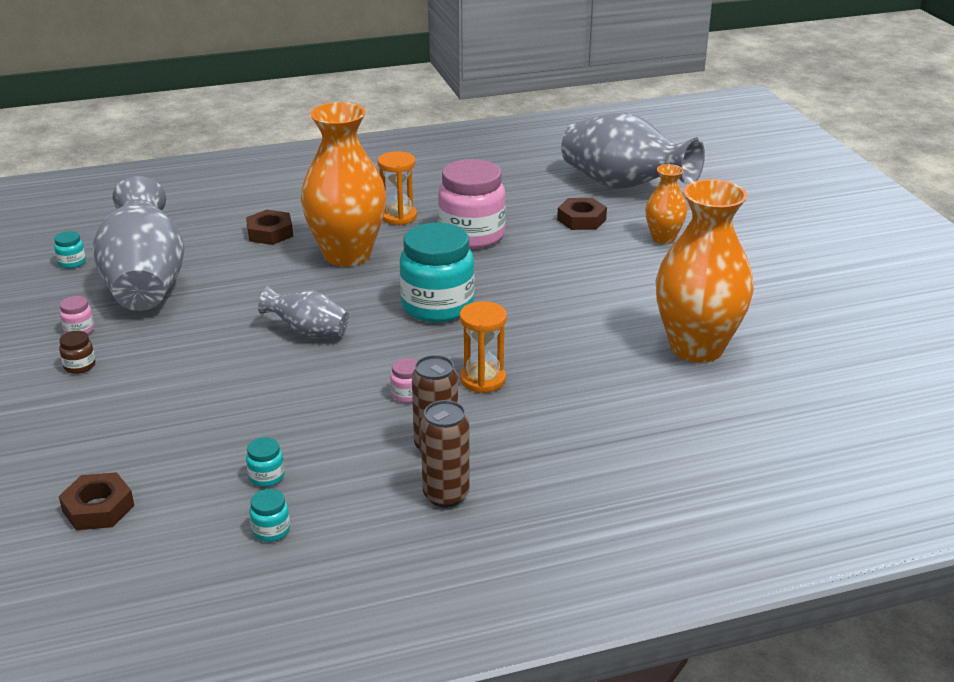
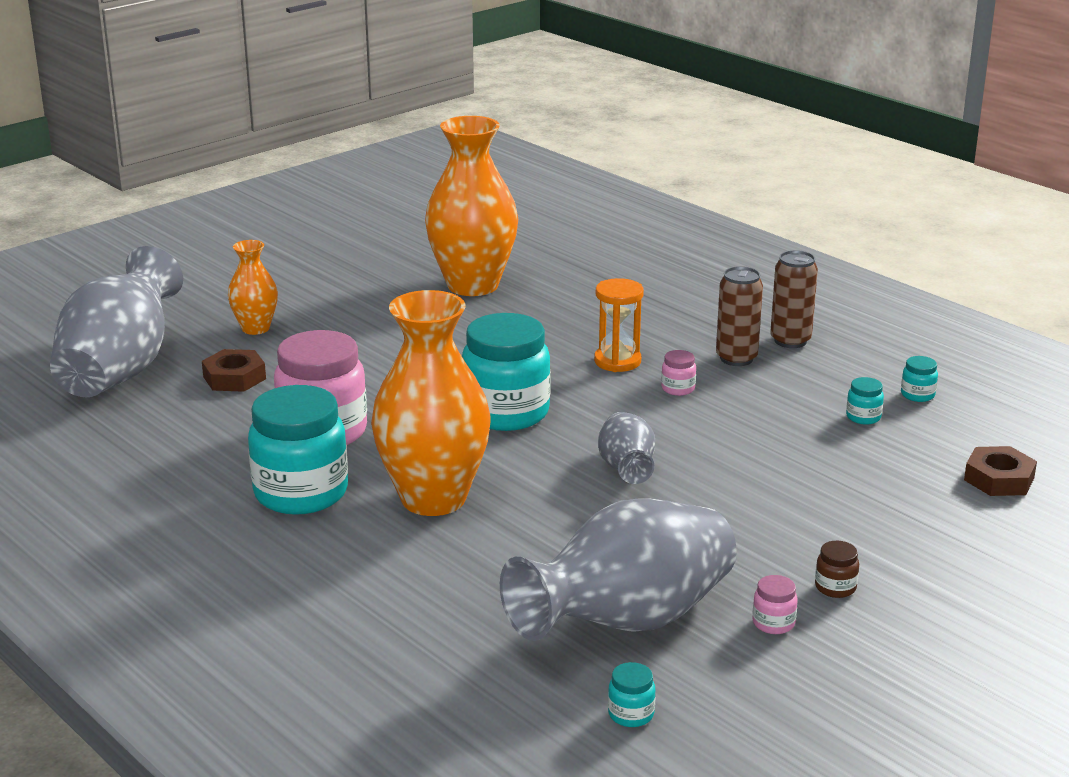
camera: 115 degrees left, 5 degrees down
brown nut [246,210,293,245] -> none
orange hourglass [378,151,417,225] -> turquoise jar [248,385,348,515]

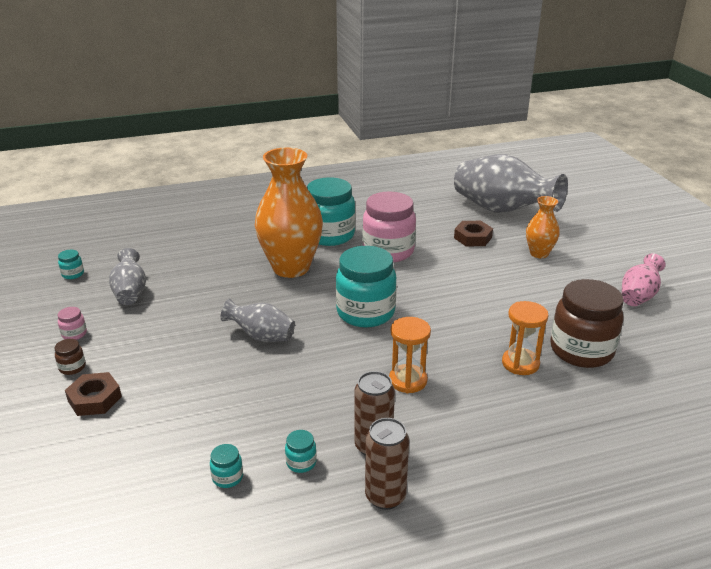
camera: 115 degrees right, 5 degrees up
orange vase [425,116,518,296] -> brown jar [551,279,624,368]
grey vase [500,498,736,641] -> grey vase [109,248,146,305], size x0.51
pink jar [661,350,696,396] -> none
turquoise jar [901,356,938,402] -> turquoise jar moved to [285,430,317,473]
brown nut [964,446,1037,496] -> brown nut moved to [65,372,122,416]
none -> orange hourglass [502,301,549,375]
none -> pink vase [622,253,666,306]

